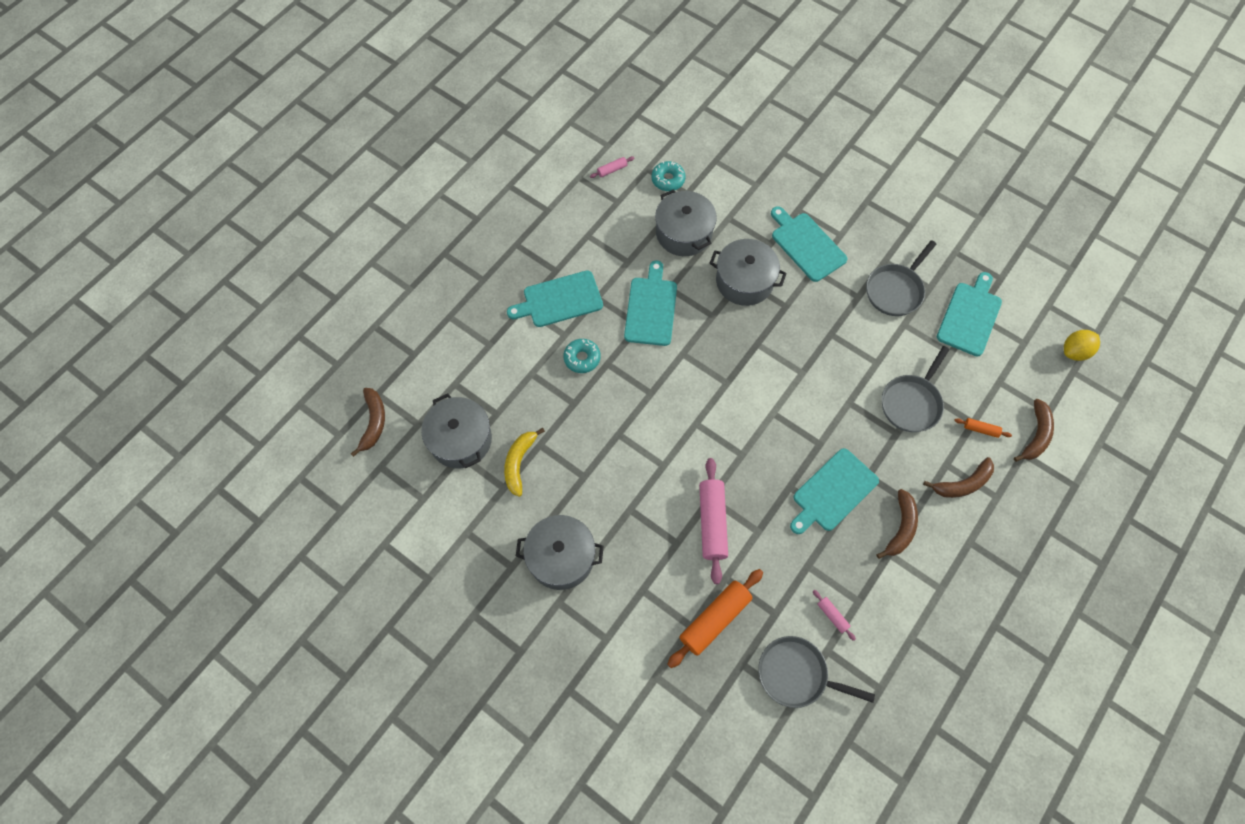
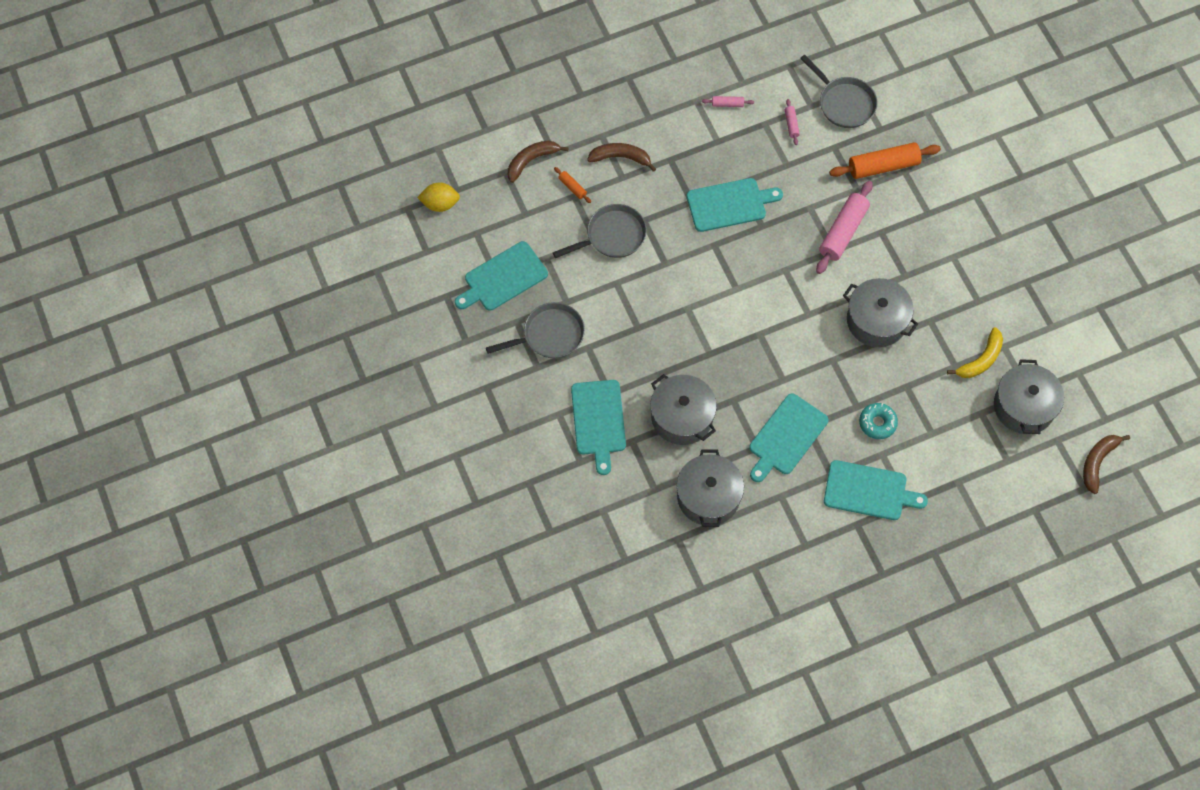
camera: 150 degrees left, 0 degrees up
grey pot [516,515,604,590] -> grey pot moved to [843,278,918,347]
pink rolling pin [590,156,635,178] -> pink rolling pin moved to [702,96,754,107]
turquoise donut [652,161,685,191] -> none
brown banana [877,489,918,559] -> none

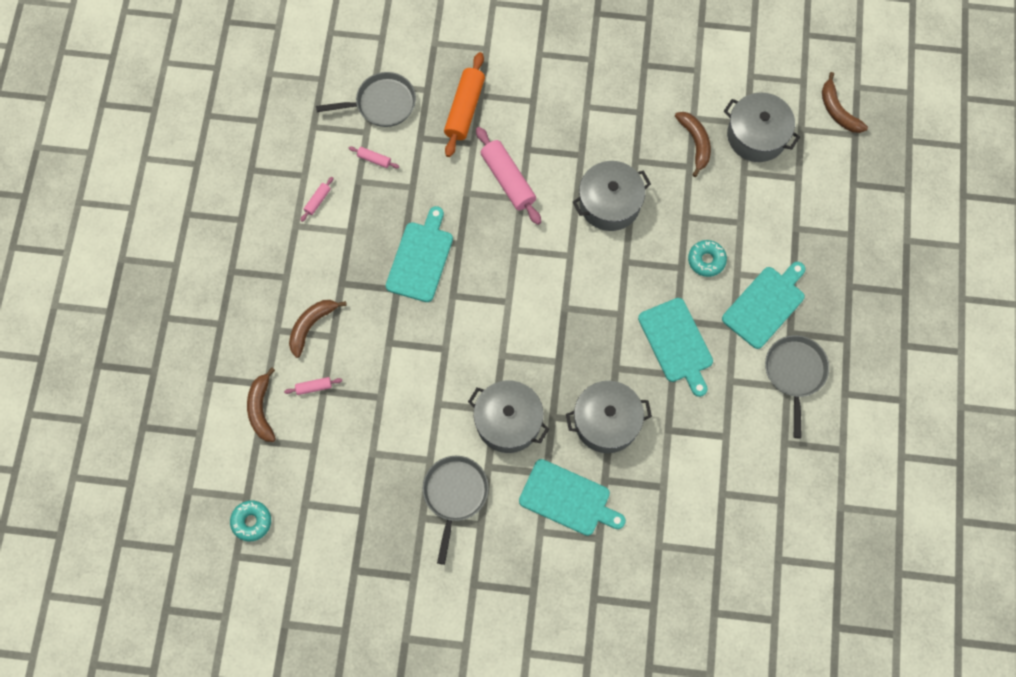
camera: 60 degrees left, 5 degrees up
yellow lemon [417,182,460,212] -> turquoise donut [230,500,271,542]
turquoise cutting board [455,241,548,311] -> none
grey pan [553,204,647,258] -> grey pan moved to [765,335,829,438]
orange rolling pin [554,167,591,203] -> pink rolling pin [284,377,342,395]
grey pot [677,449,744,527] -> grey pot moved to [468,380,549,453]
yellow banana [947,327,1003,378] -> brown banana [675,112,711,177]

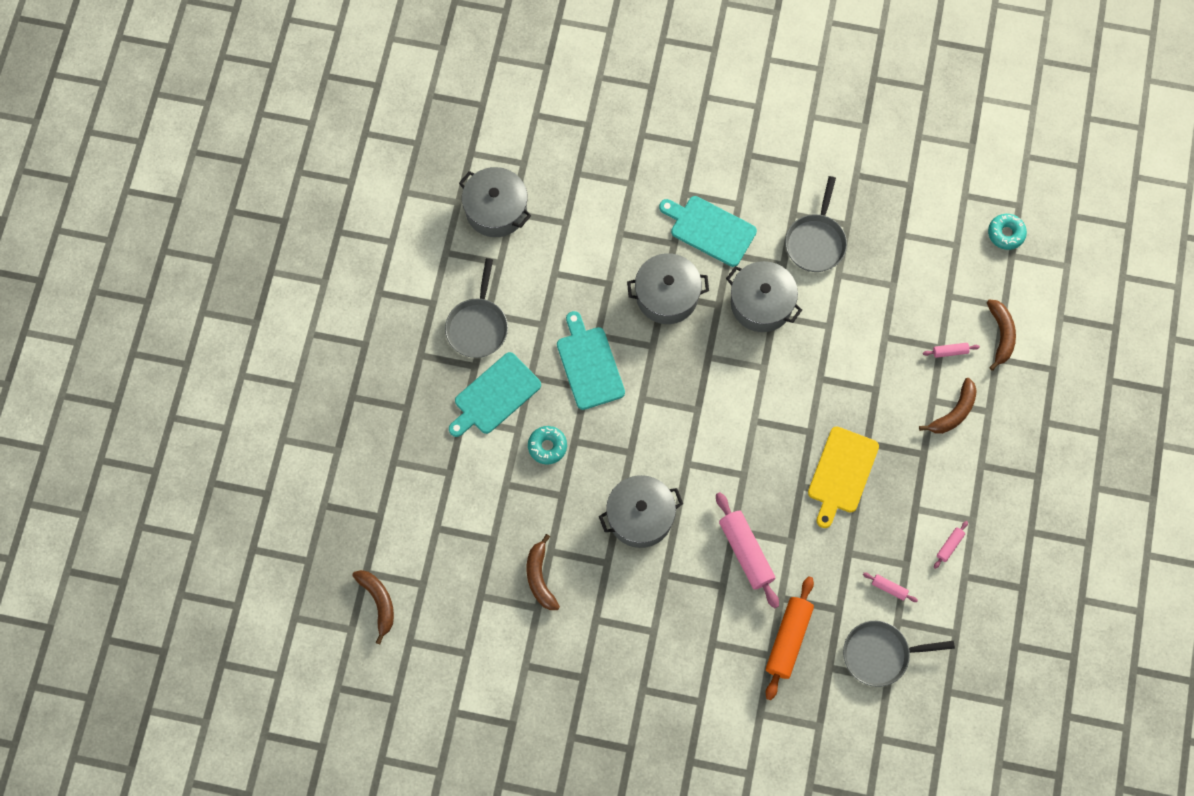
camera: 175 degrees left, 0 degrees up
turquoise cutting board [386,206,453,302] -> yellow cutting board [808,426,879,528]
grey pot [724,92,800,162] -> grey pot moved to [459,167,531,237]

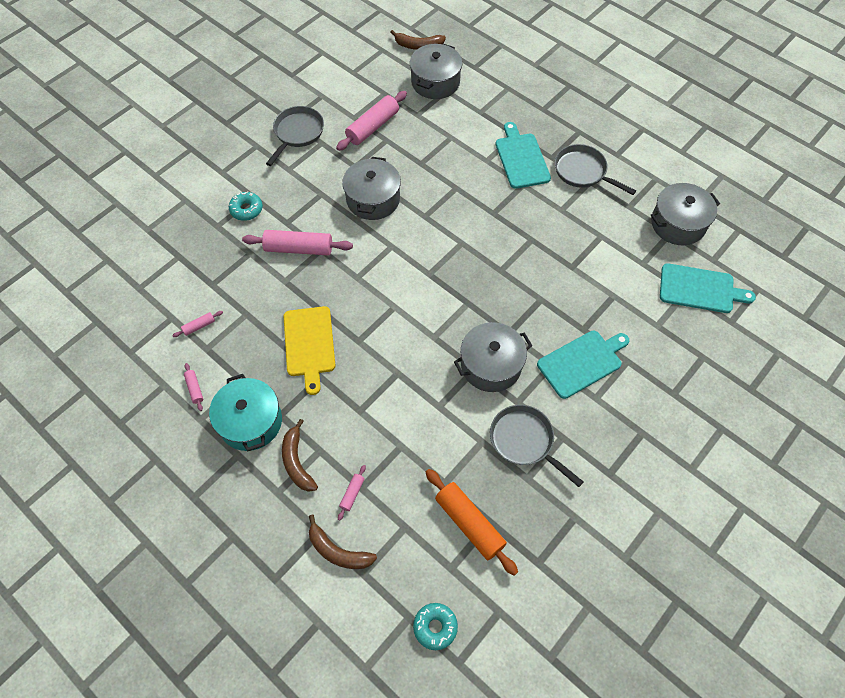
camera: 120 degrees right, 10 degrees down
brown banana [527,534,560,610] -> pink rolling pin [336,91,407,151]
turquoise donut [528,426,567,465] -> turquoise donut moved to [229,191,263,221]
turquoise cutting board [557,311,625,410] -> turquoise cutting board moved to [660,263,756,313]
grey pot [627,253,709,324] -> grey pot moved to [410,44,462,99]
orange rolling pin [766,576,814,700] -> orange rolling pin moved to [426,469,518,576]
yellow cutting board [808,426,879,528] -> yellow cutting board turned 150 degrees counterclockwise [283,306,336,395]
grey pan [843,621,955,687] -> grey pan moved to [266,106,324,166]
none -> turquoise pot [209,374,282,451]

